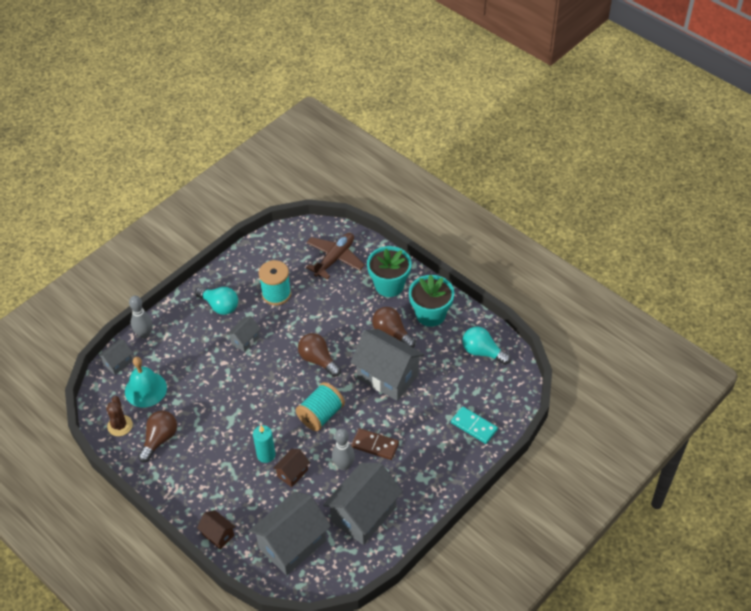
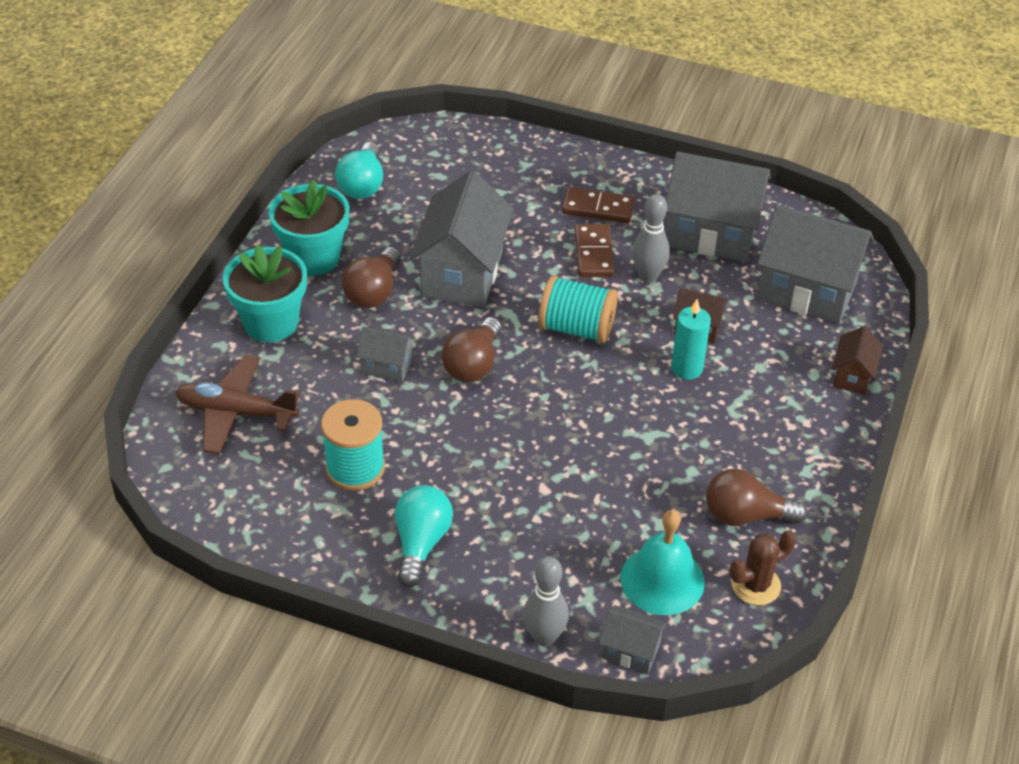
camera: 115 degrees left, 5 degrees down
grey house [227,316,261,352] -> grey house moved to [357,327,416,382]
turquoise domino [451,406,498,444] -> none
none -> brown domino [562,187,635,223]

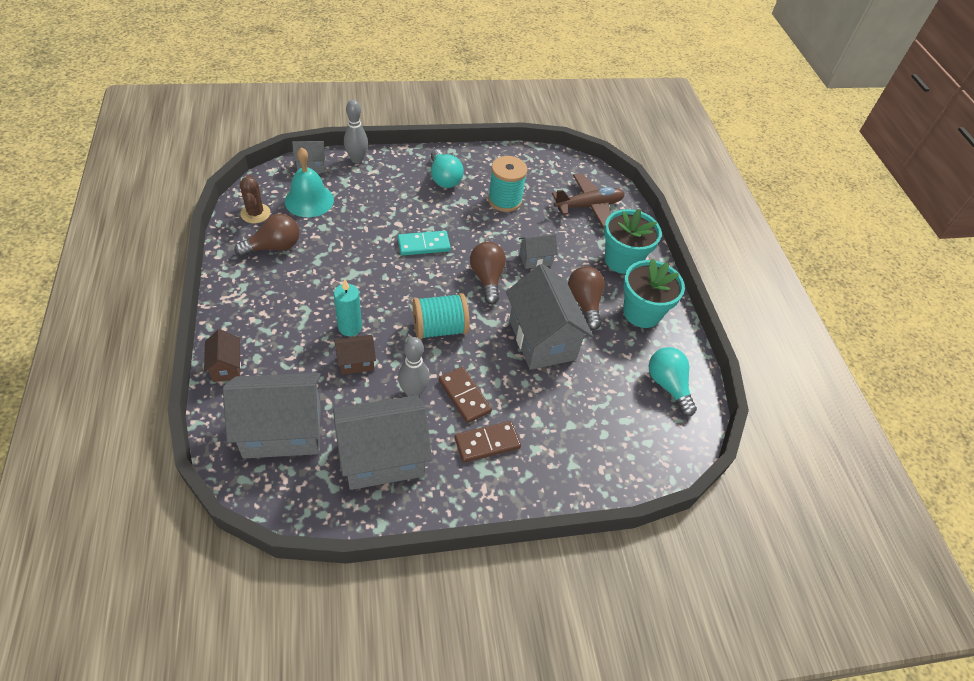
camera: 145 degrees right, 5 degrees up
brown cactus [730,531,796,605] -> brown cactus turned 45 degrees counterclockwise [240,174,271,223]
none -> turquoise domino [398,231,451,256]

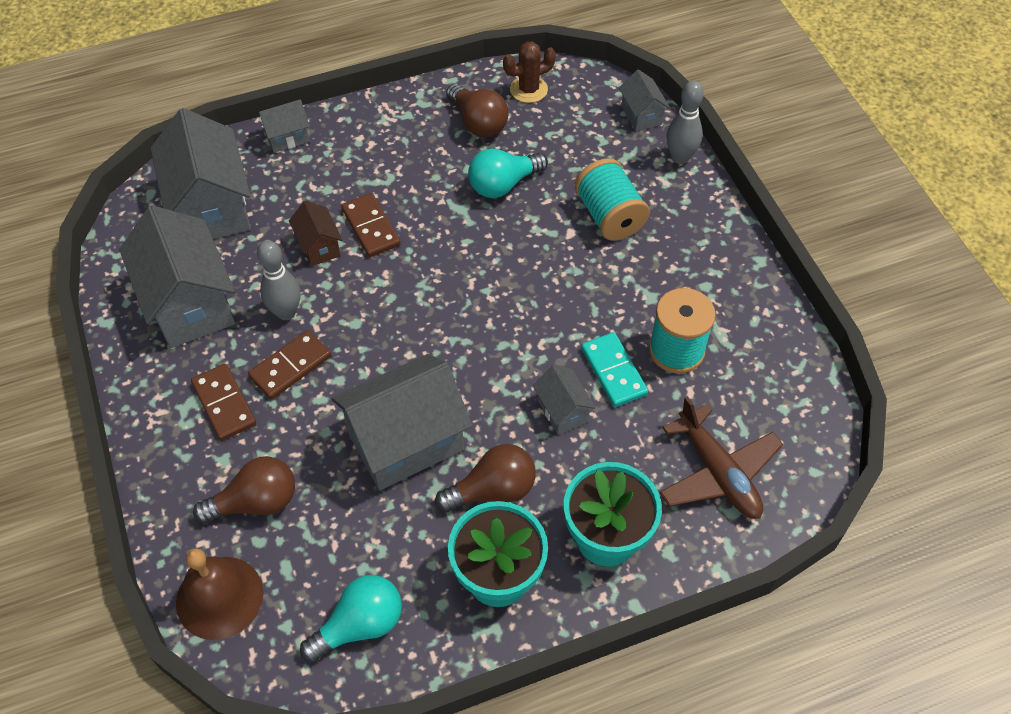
camera: 85 degrees right, 5 degrees up
brown house [204,329,241,382] -> grey house [257,99,310,153]
turquoise bell [284,147,334,217] -> none
turquoise candle [334,280,362,336] -> brown domino [341,193,401,257]
turquoise domino [398,231,451,256] -> turquoise domino moved to [581,332,648,407]
turquoise spool [412,293,470,339] -> turquoise spool moved to [575,158,650,241]
turquoise light bulb [431,149,464,188] -> turquoise light bulb moved to [468,149,548,198]
brown light bulb [470,242,506,304] -> brown light bulb moved to [193,456,295,524]
none -> brown bell [176,549,263,640]

